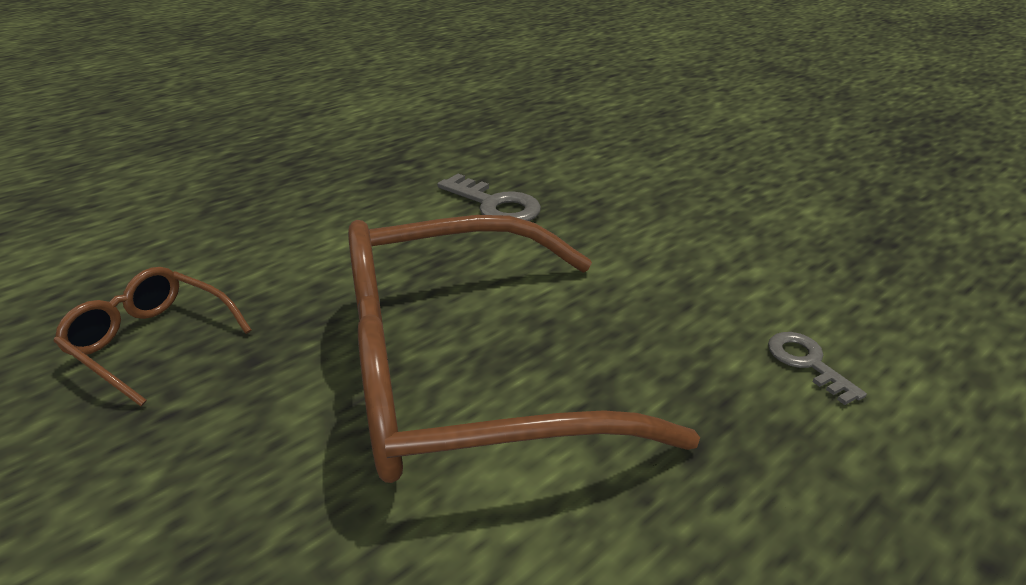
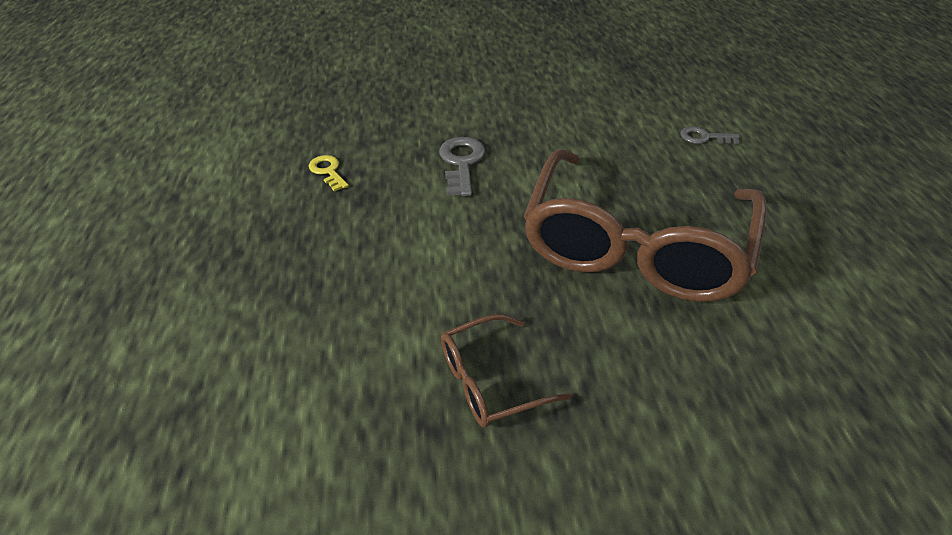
camera: 55 degrees left, 10 degrees up
grey key [437,174,541,221] -> grey key turned 75 degrees counterclockwise [439,137,485,196]
none -> yellow key [309,155,349,192]

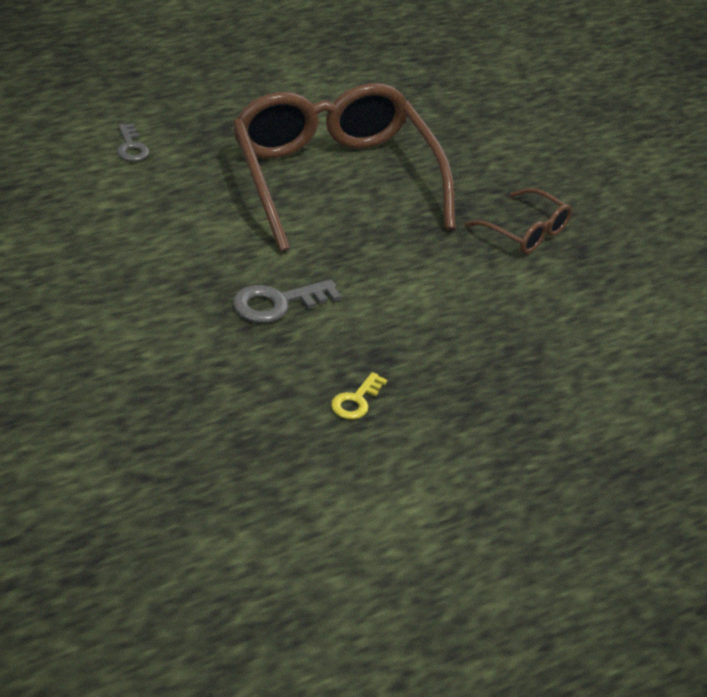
camera: 120 degrees left, 5 degrees down
brown glasses [523,149,767,302] -> brown glasses turned 105 degrees counterclockwise [233,83,455,252]

